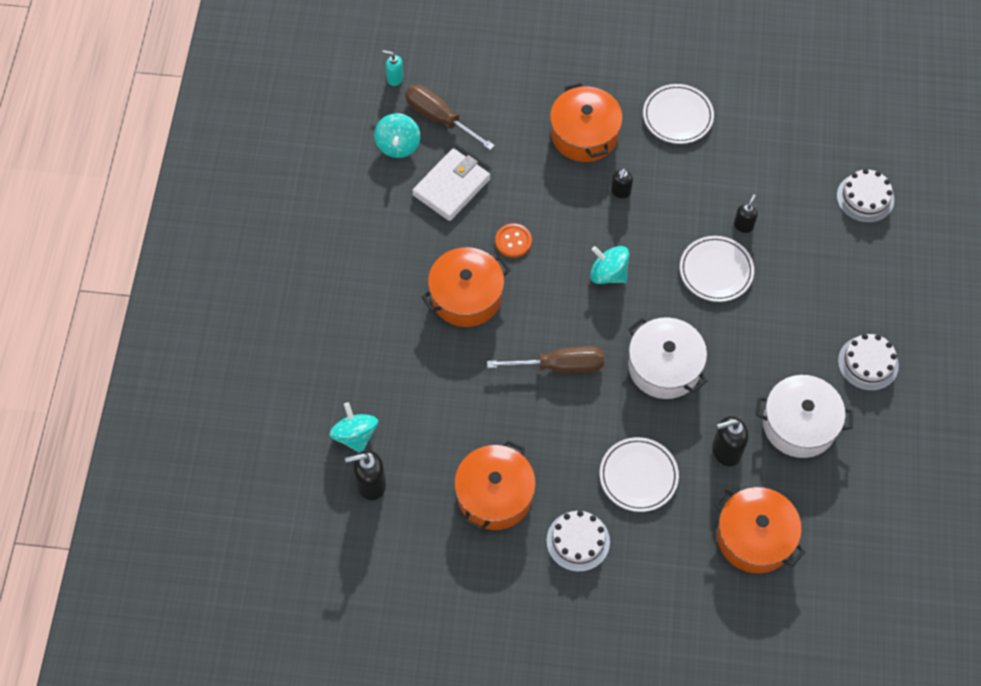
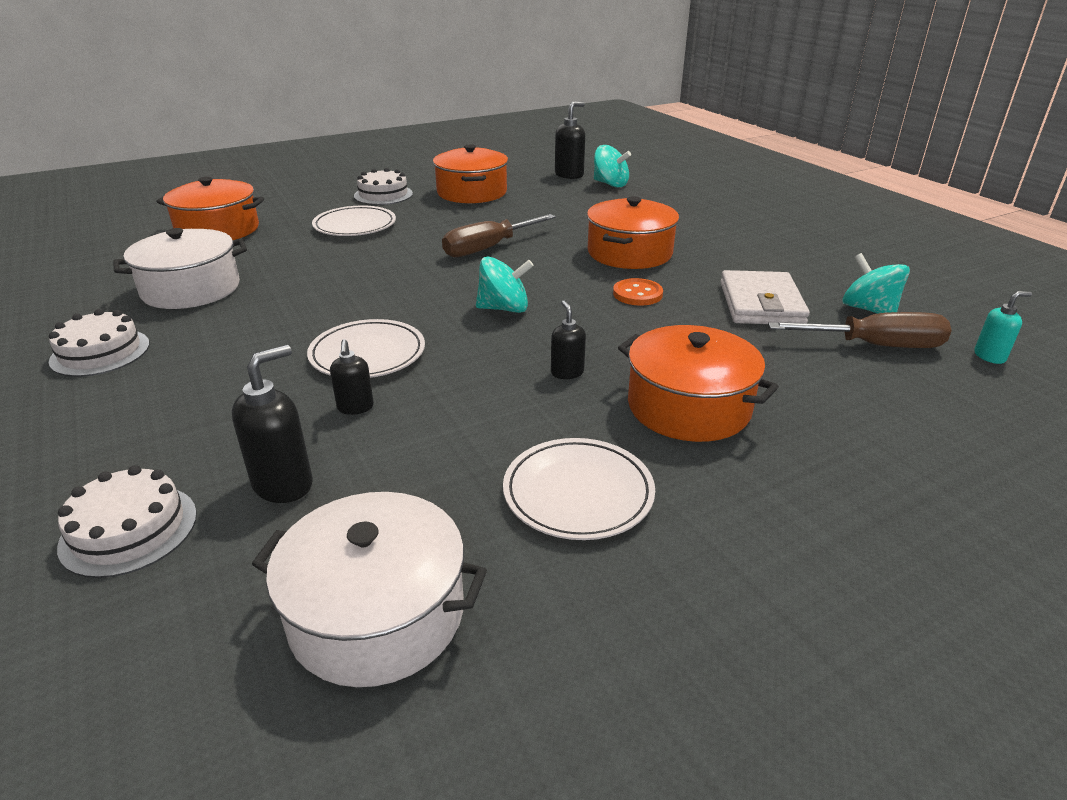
camera: 145 degrees right, 30 degrees down
white pot [628,317,707,399] -> white pot moved to [252,492,487,687]
black soap dispenser [712,416,748,467] -> black soap dispenser moved to [232,345,313,503]

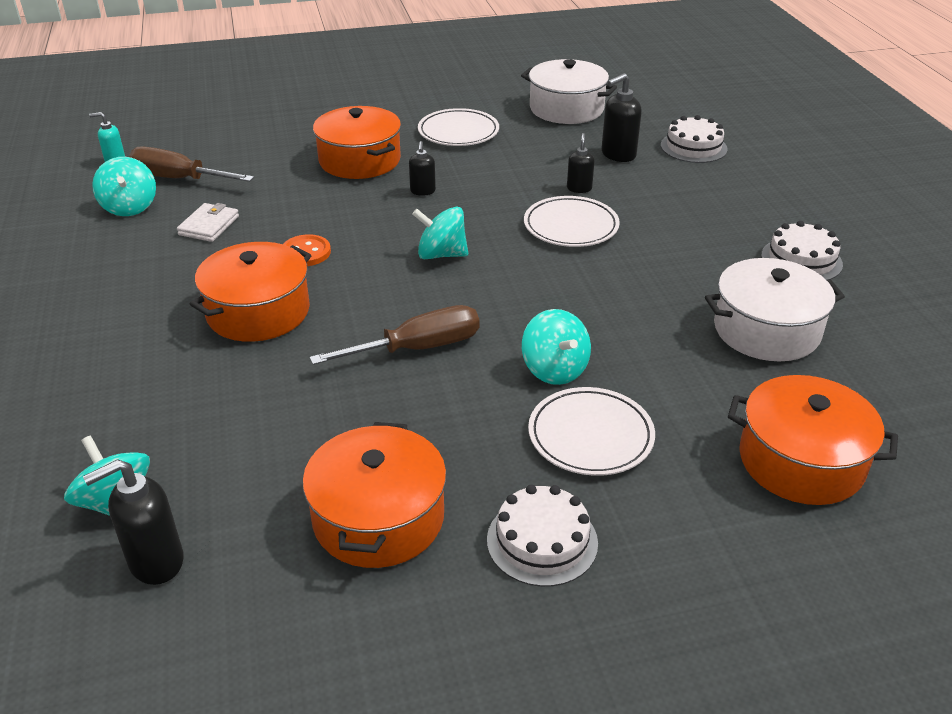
camera: 165 degrees left, 5 degrees up
white wallet [720,270,810,324] -> white wallet [177,203,239,242], size x0.61
none -> turquoise spinning top [522,309,591,385]

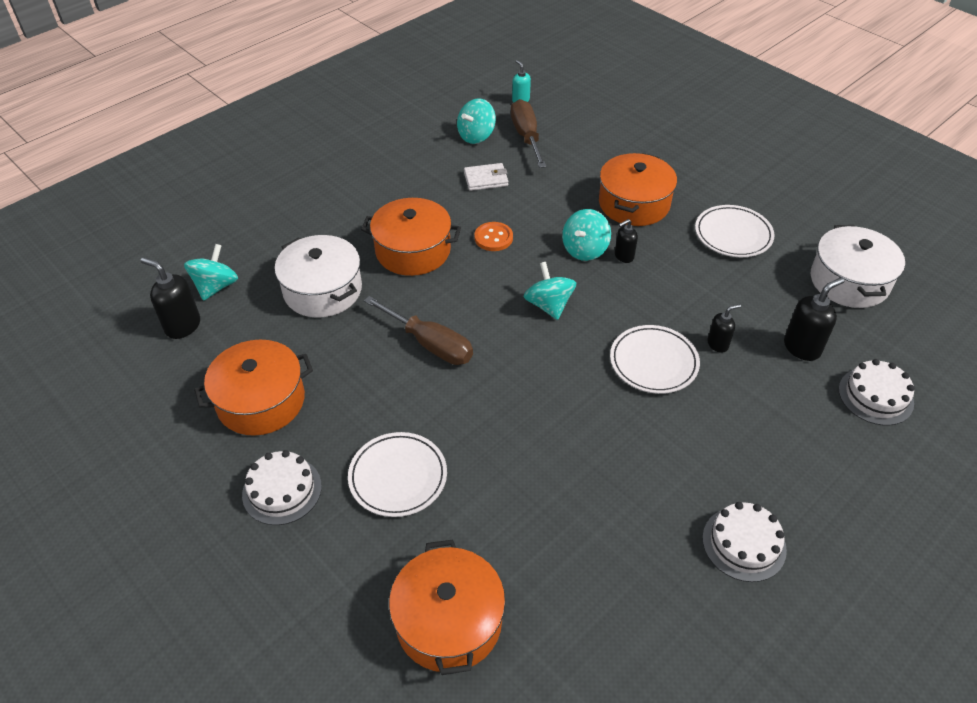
camera: 60 degrees right, 10 degrees up
turquoise spinning top [522,309,591,385] -> turquoise spinning top moved to [562,209,611,261]
black soap dispenser [602,73,642,162] -> black soap dispenser turned 120 degrees clockwise [784,277,844,361]
white pot [705,258,845,361] -> white pot moved to [275,235,362,318]

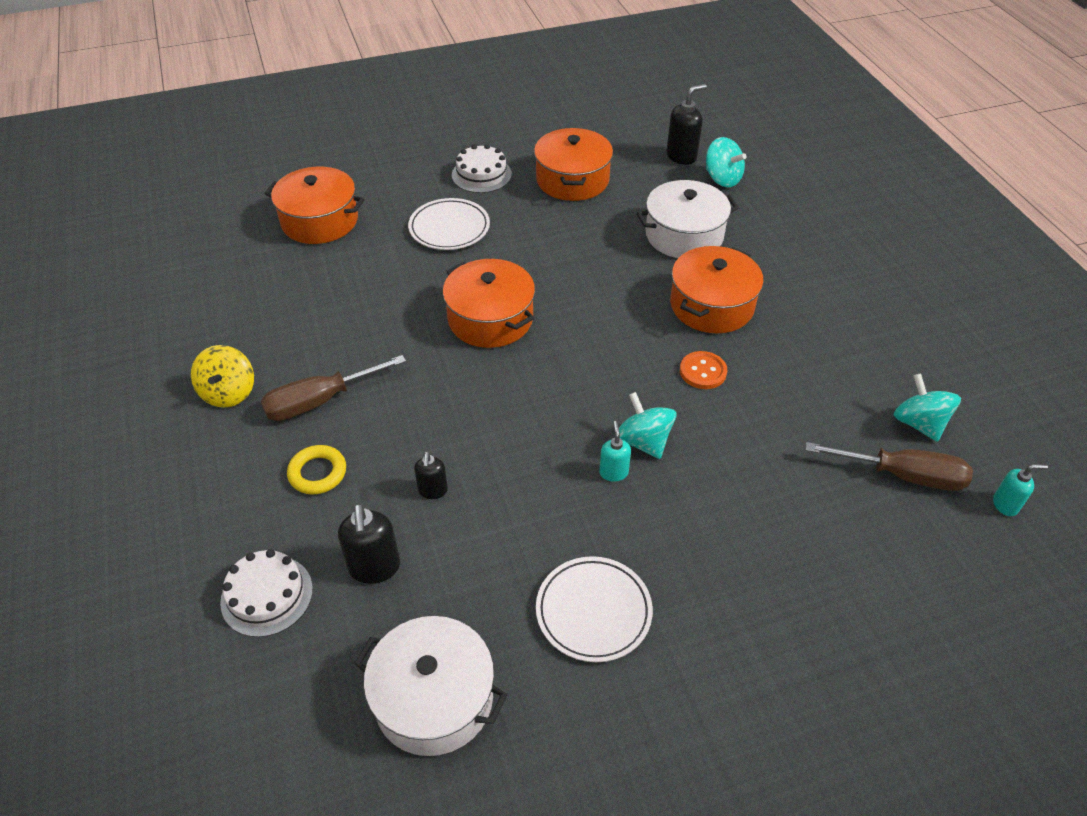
camera: 115 degrees right, 0 degrees up
brown screwdriver [364,296,473,365] -> brown screwdriver moved to [261,355,406,421]
white wallet [464,163,508,191] -> none
turquoise spinning top [523,262,576,320] -> none
orange pot [599,153,677,226] -> orange pot moved to [443,259,535,348]
white plate [610,325,700,394] -> none
black soap dispenser [615,219,638,263] -> turquoise soap dispenser [599,421,631,482]
white cake [702,502,787,582] -> yellow spinning top [191,345,254,407]
none -> yellow ring [287,445,346,494]

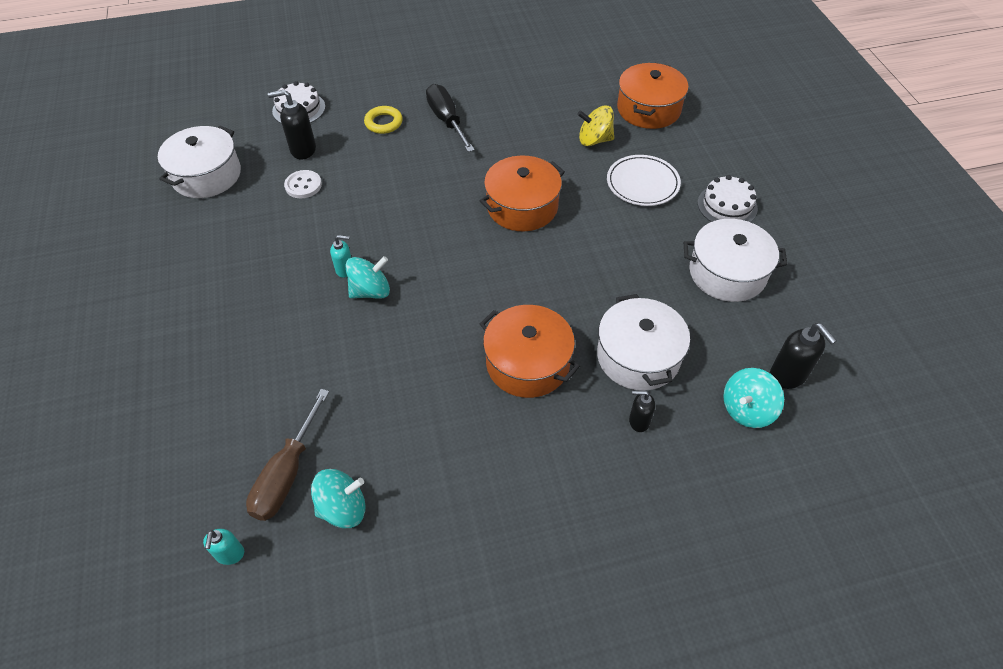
camera: 95 degrees right, 5 degrees up
yellow spinning top [191,345,254,407] -> yellow spinning top moved to [577,106,614,146]
brown screwdriver [261,355,406,421] -> black screwdriver [426,84,475,152]
black soap dispenser [414,452,448,499] -> black soap dispenser moved to [629,391,655,432]
orange pot [534,128,613,201] -> white pot [684,219,788,302]
white plate [536,556,653,662] -> none
orange button [680,351,727,389] -> none
none -> white button [284,170,322,198]

